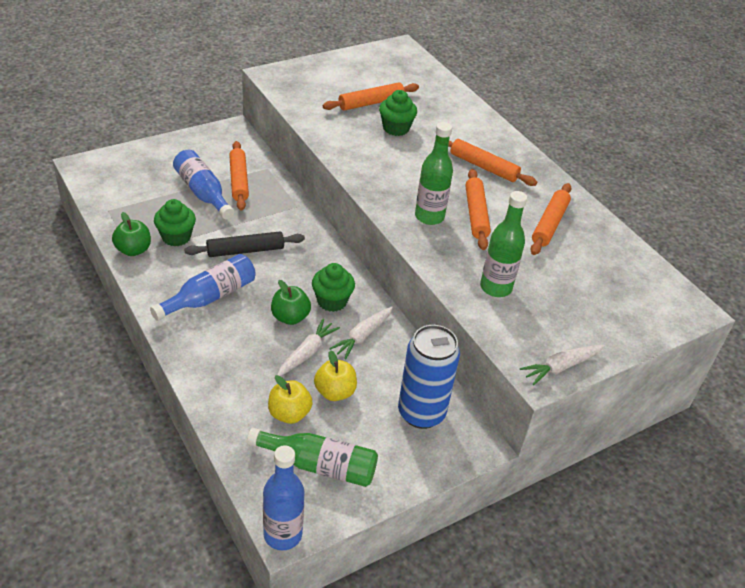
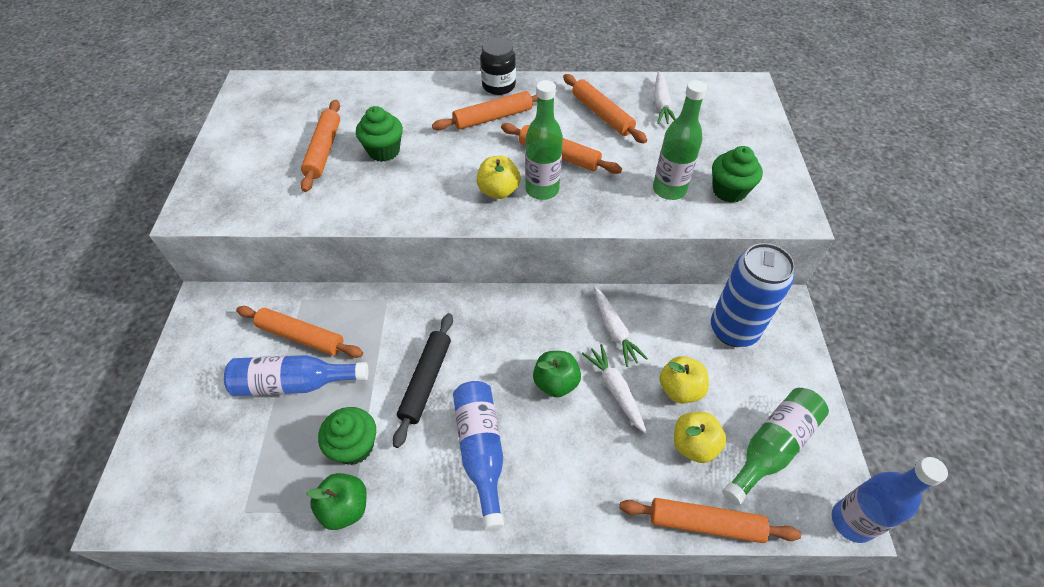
camera: 55 degrees left, 10 degrees up
green cupcake [312,263,355,312] -> green cupcake moved to [712,146,763,203]
white carrot [520,345,605,385] -> white carrot moved to [654,71,676,124]
none -> yellow apple [477,156,521,199]
none -> black jar [480,38,516,95]
none -> orange rolling pin [620,498,801,543]

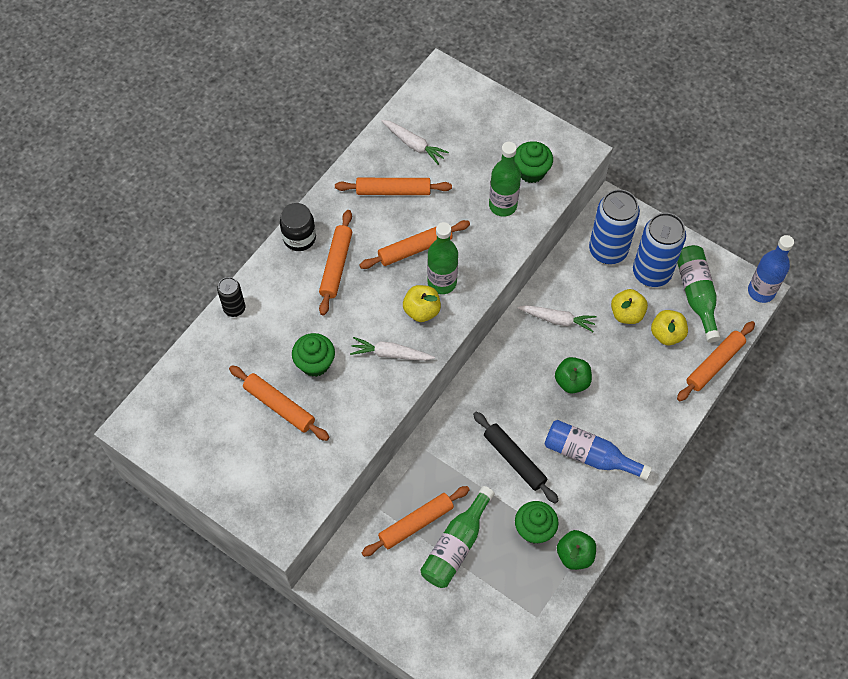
camera: 55 degrees left, 10 degrees up
blue bottle [224,355,369,396] -> green bottle [420,486,495,588]
white carrot [582,344,647,434] -> white carrot moved to [350,337,435,361]
none -> black can [217,277,245,317]
none -> blue can [633,213,686,287]

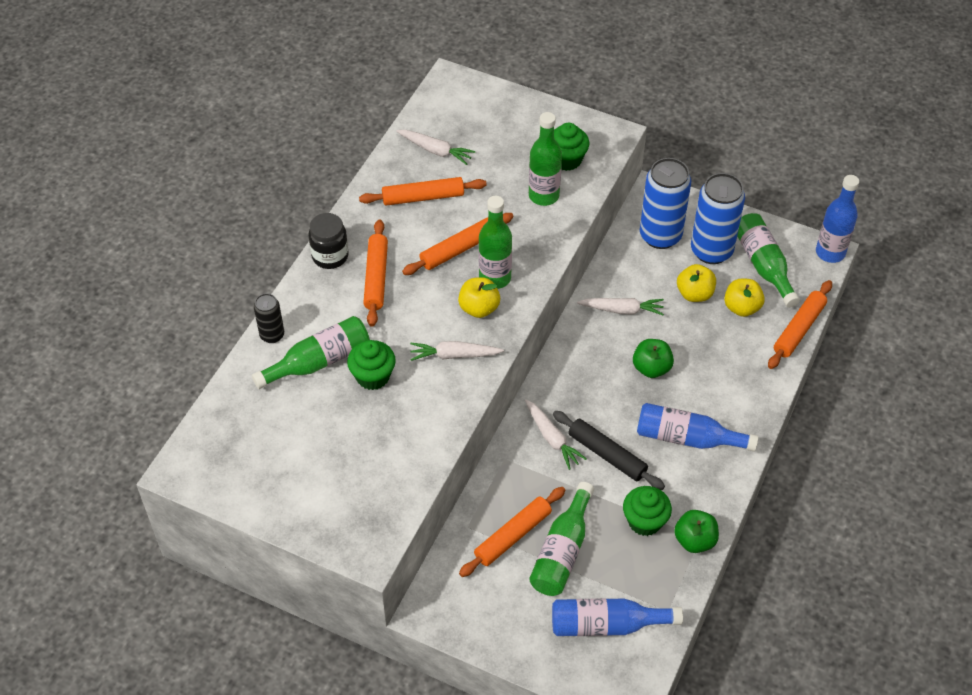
camera: 10 degrees left, 10 degrees down
orange rolling pin [229,365,329,441] -> none
none -> green bottle [252,316,370,389]
none -> white carrot [525,399,587,470]
none -> blue bottle [552,598,683,636]

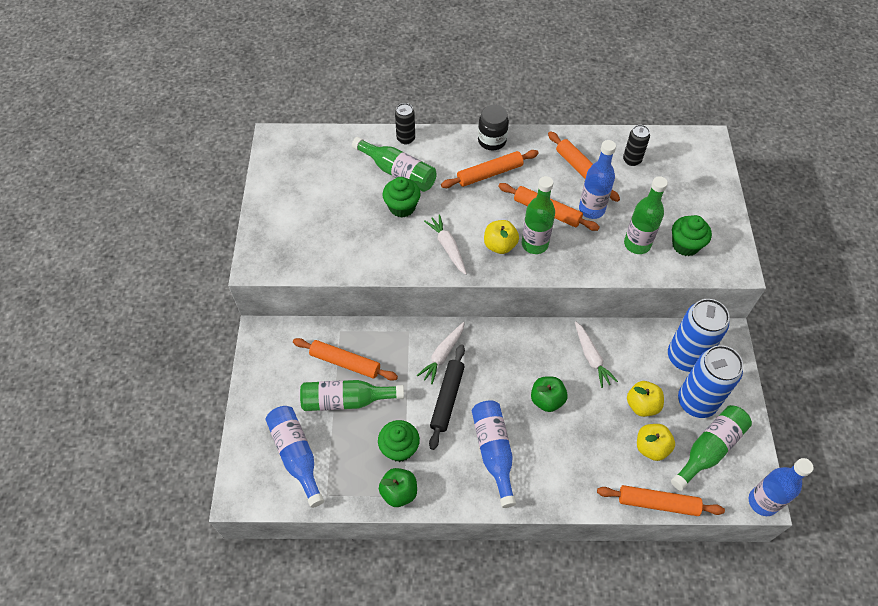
camera: 65 degrees right, 5 degrees up
white carrot [396,130,475,165] -> black can [623,125,650,166]
none -> blue bottle [579,140,616,219]

